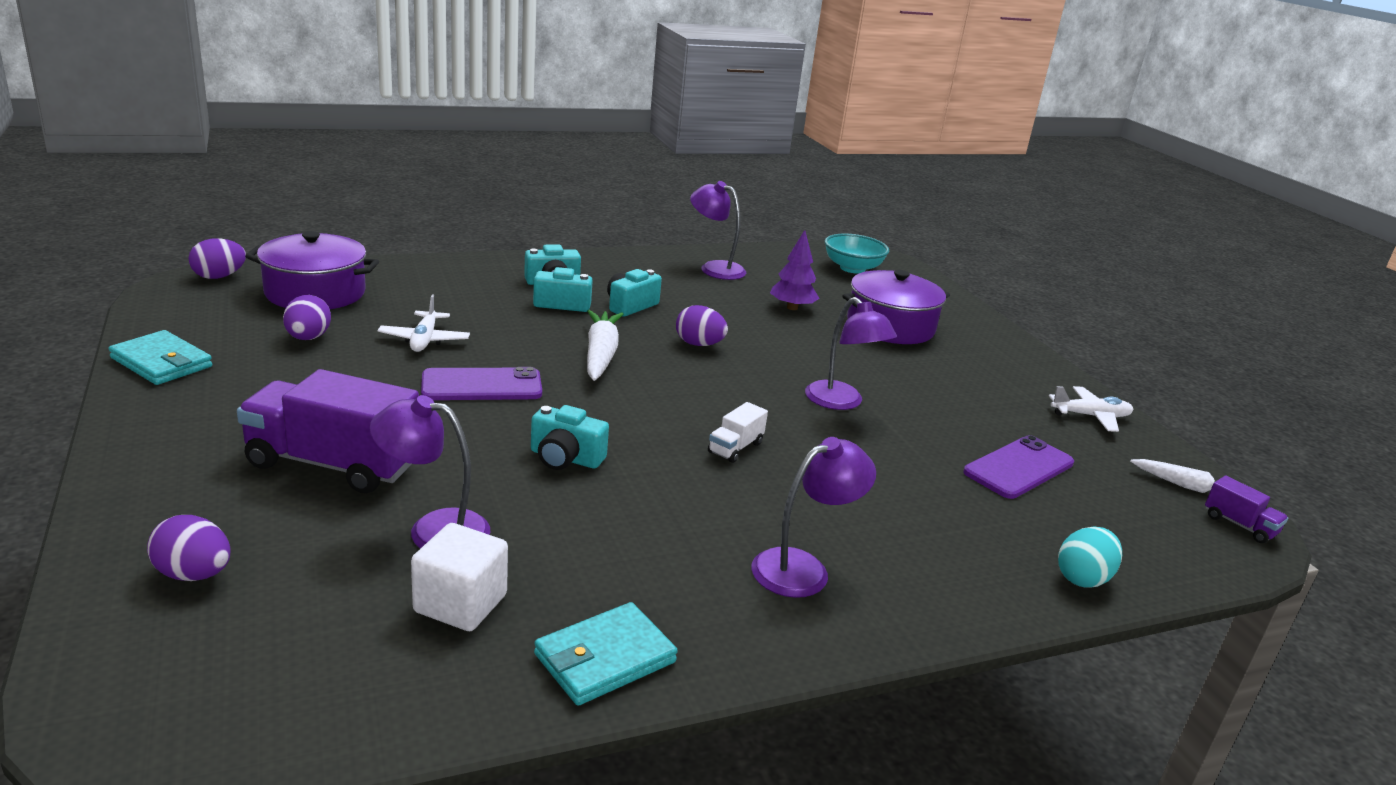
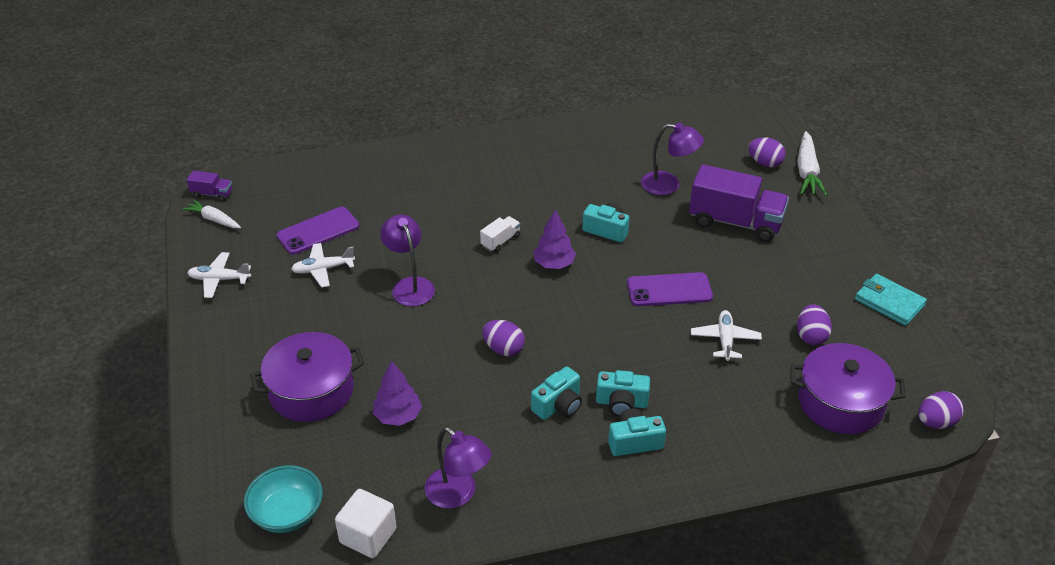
camera: 170 degrees left, 15 degrees up
white cube [411,523,508,631] -> white cube moved to [335,489,397,558]
turquoise wallet [534,602,678,706] -> none
white carrot [587,310,623,381] -> white carrot moved to [797,131,827,196]
purple lamp [751,437,876,598] -> none
turquoise egg [1058,526,1122,588] -> none
purple truck [1205,475,1288,543] -> purple truck turned 135 degrees clockwise [187,170,232,201]
none -> white plane [291,243,355,288]
none -> purple tree [534,209,576,269]

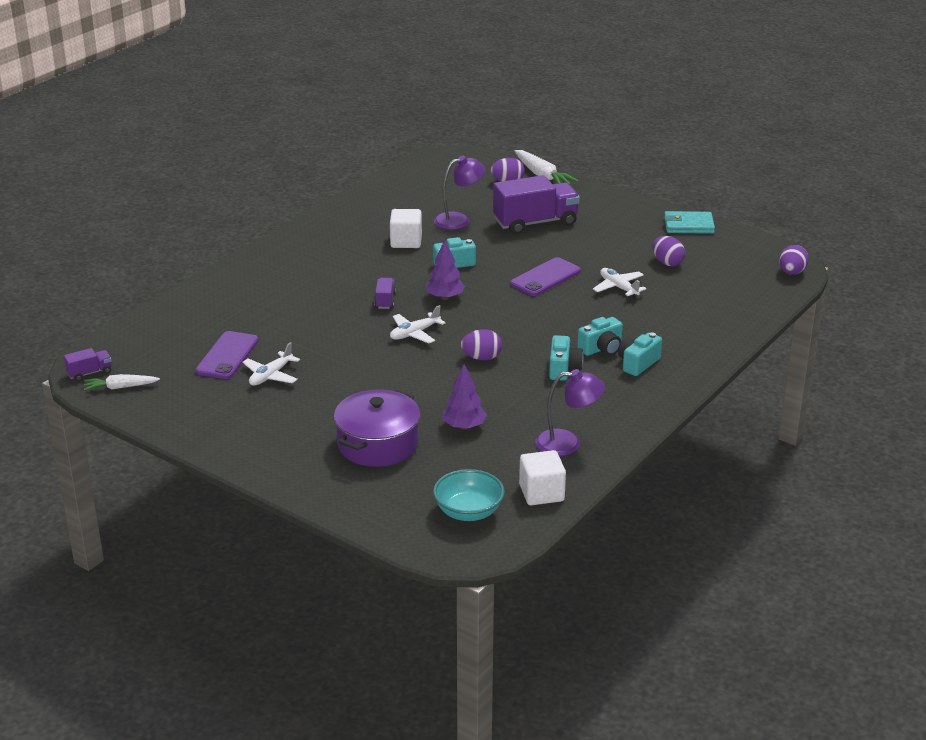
camera: 40 degrees left, 10 degrees down
white plane [187,252,251,298] -> white plane moved to [390,305,445,343]
purple lamp [380,214,435,306] -> none
white truck [480,216,520,252] -> purple truck [375,278,396,309]
purple pot [791,343,906,434] -> none
none -> white cube [390,209,422,248]

